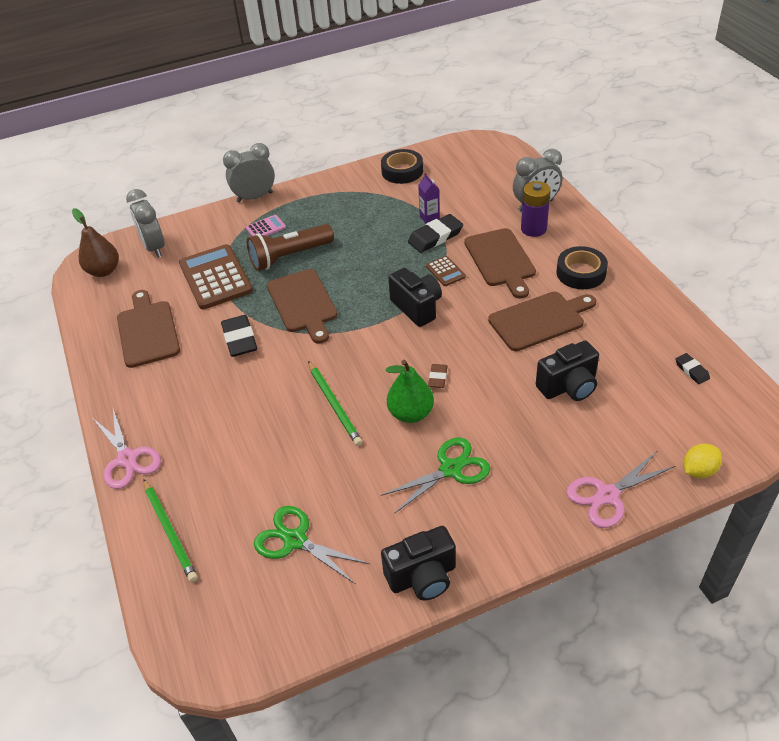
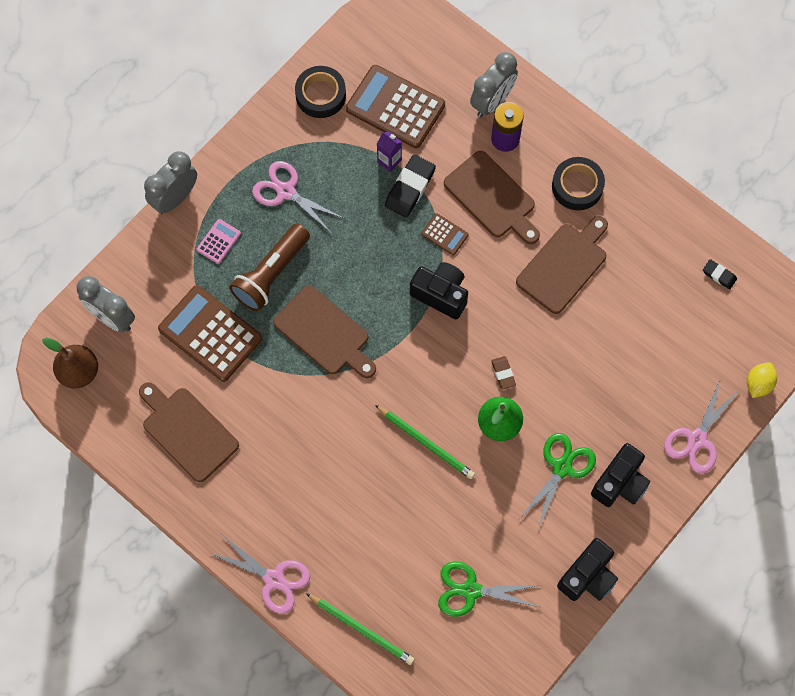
camera: 30 degrees left, 25 degrees up
black eraser [221,315,257,357] -> none
black camera [536,340,599,401] -> black camera moved to [591,443,650,507]
none -> pink scissors [252,161,345,234]
none -> brown calculator [346,65,445,148]

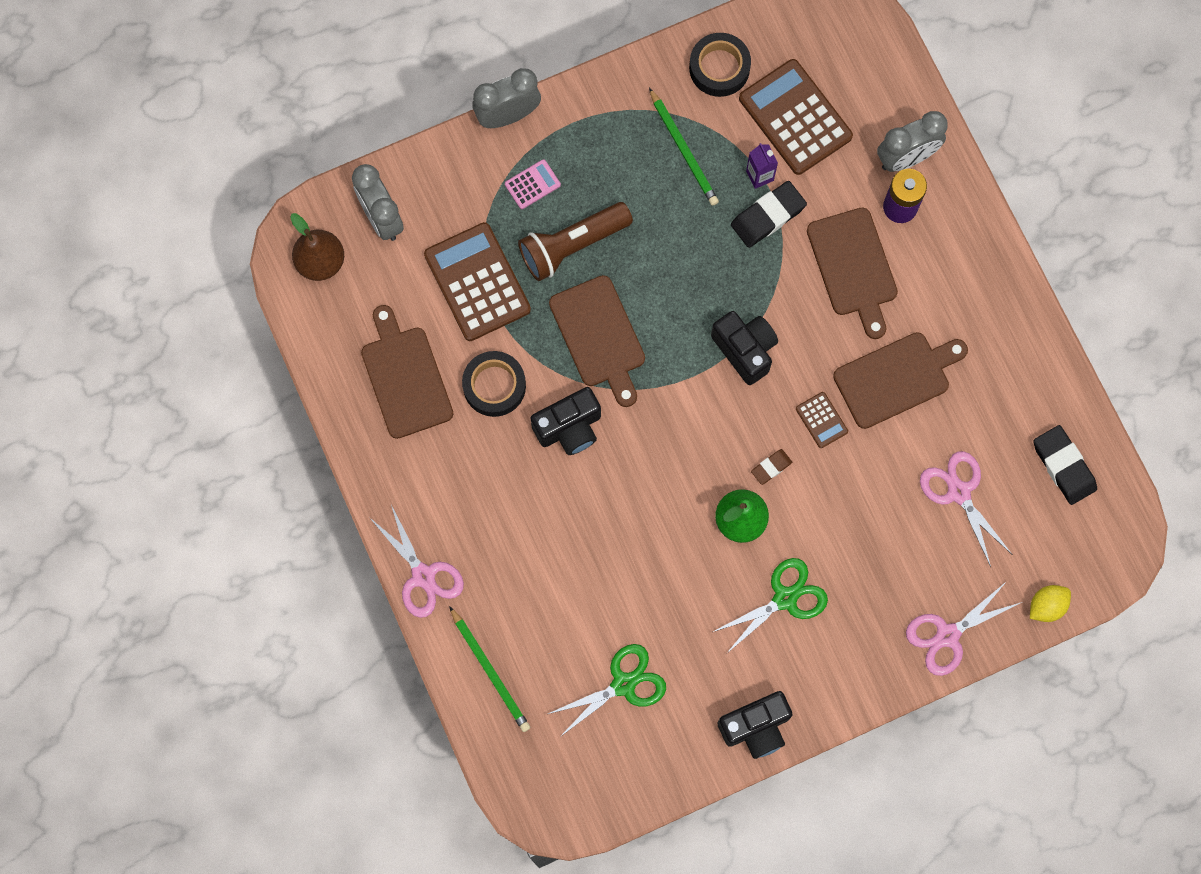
camera: 25 degrees right, 5 degrees up
pink scissors [252,161,345,234] -> pink scissors moved to [920,451,1013,567]
green pencil [375,405,475,479] -> green pencil moved to [649,88,719,206]
brown calculator [421,213,469,255] -> brown calculator moved to [796,392,848,448]
green scissors [438,561,540,617] -> green scissors turned 120 degrees clockwise [548,644,666,737]
brown eraser [491,356,516,390] -> brown eraser turned 45 degrees clockwise [751,449,792,485]
black tape [552,157,605,210] -> black tape moved to [462,351,526,417]
black camera [591,443,650,507] -> black camera moved to [531,387,601,455]
black eraser [703,259,737,289] -> black eraser [1033,425,1097,505], size x1.83

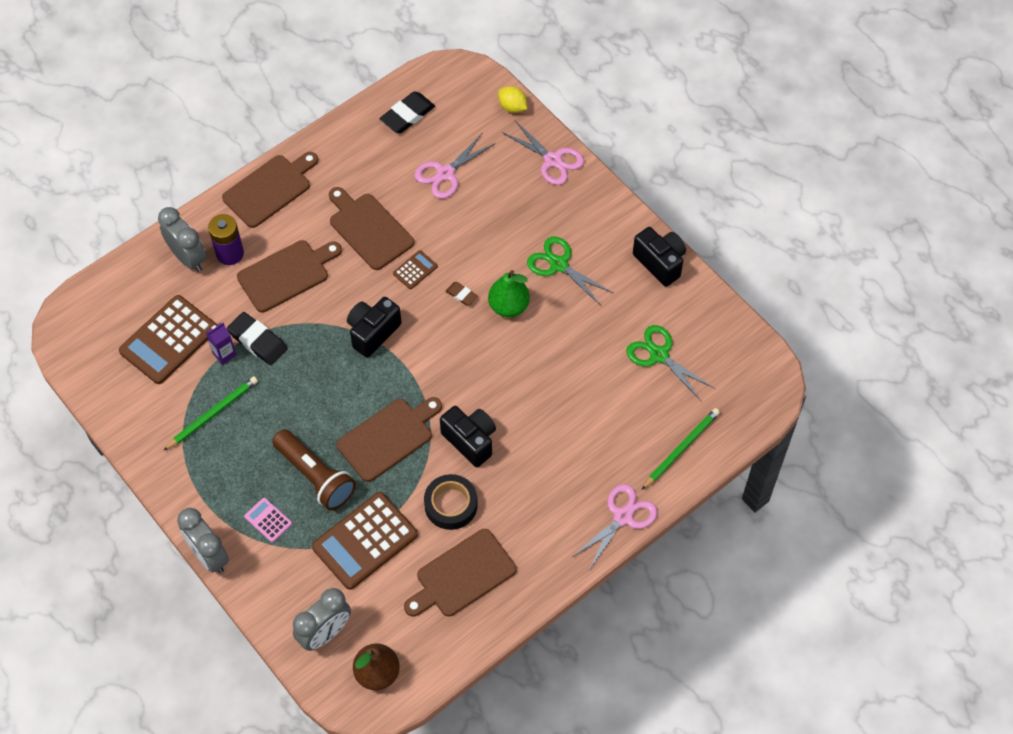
camera: 105 degrees left, 15 degrees down
black tape [689,33,751,97] -> none
none -> brown cutting board [222,152,318,228]

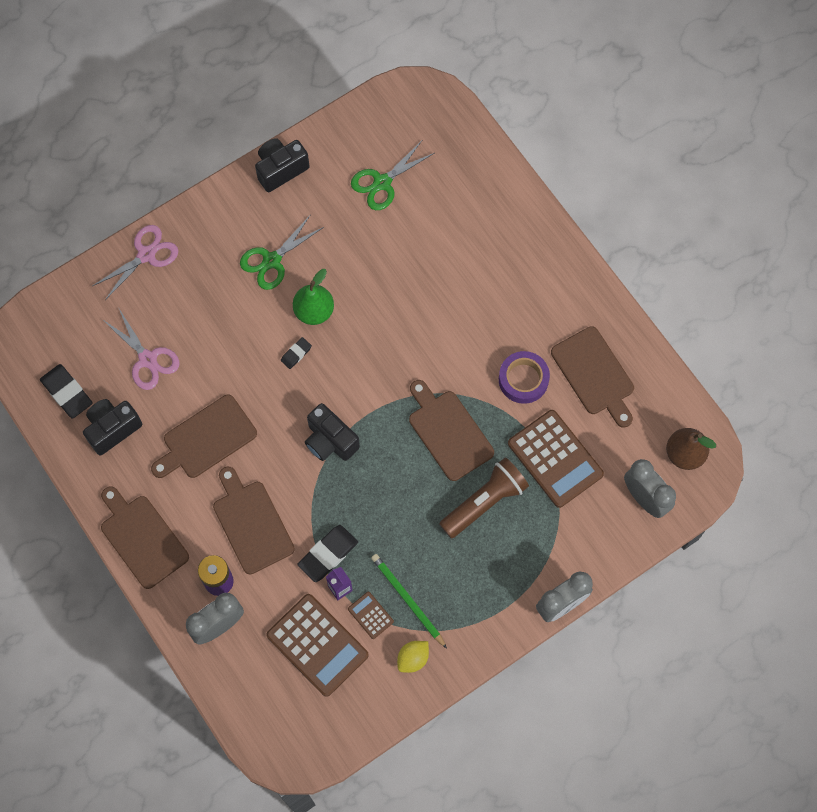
camera: 85 degrees left, 10 degrees up
pink calculator [244,498,292,542] -> none
brown calculator [393,250,437,289] -> brown calculator moved to [348,592,394,639]
black tape [424,474,478,530] -> purple tape [499,351,550,404]
black camera [440,406,496,467] -> black camera moved to [83,399,142,455]
brown eraser [446,282,478,306] -> black eraser [281,337,312,369]
yellow lemon [498,86,527,113] -> yellow lemon moved to [397,641,429,673]
pink scissors [572,484,658,570] -> none
green pencil [642,408,720,490] -> none

